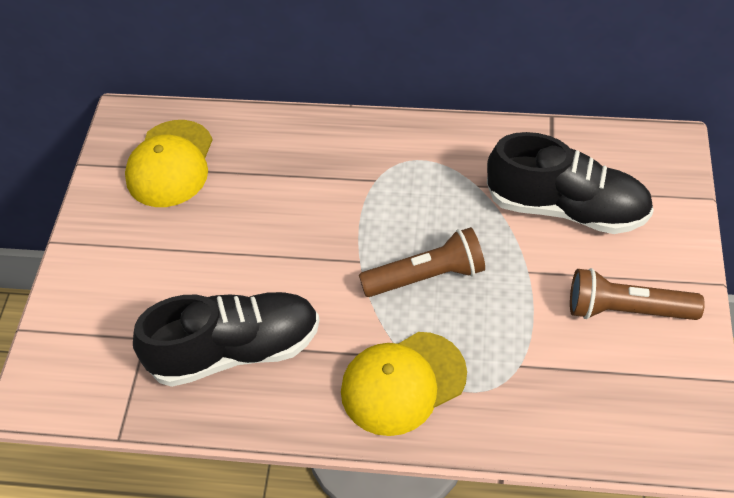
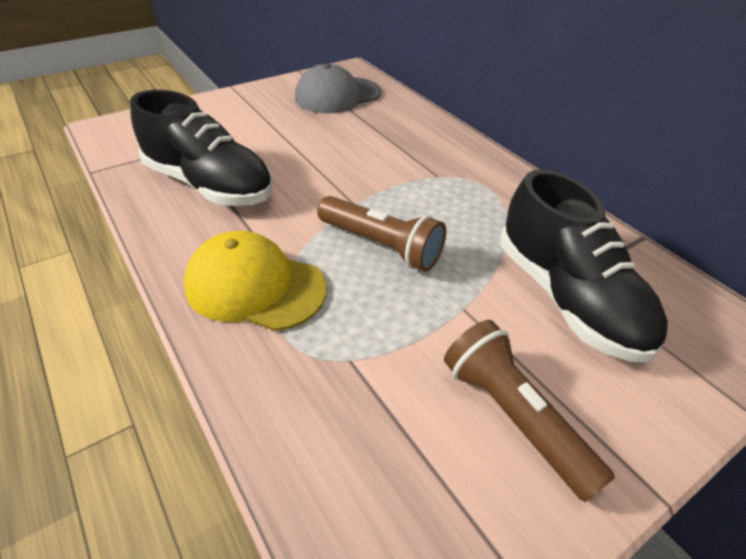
camera: 45 degrees right, 10 degrees down
yellow cap [125,120,213,207] -> grey cap [295,63,381,114]

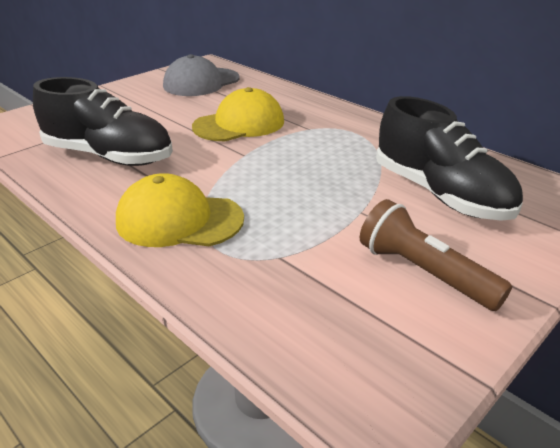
camera: 10 degrees left, 10 degrees down
brown flashlight [317,196,446,272] -> none
none -> yellow cap [192,87,284,141]

